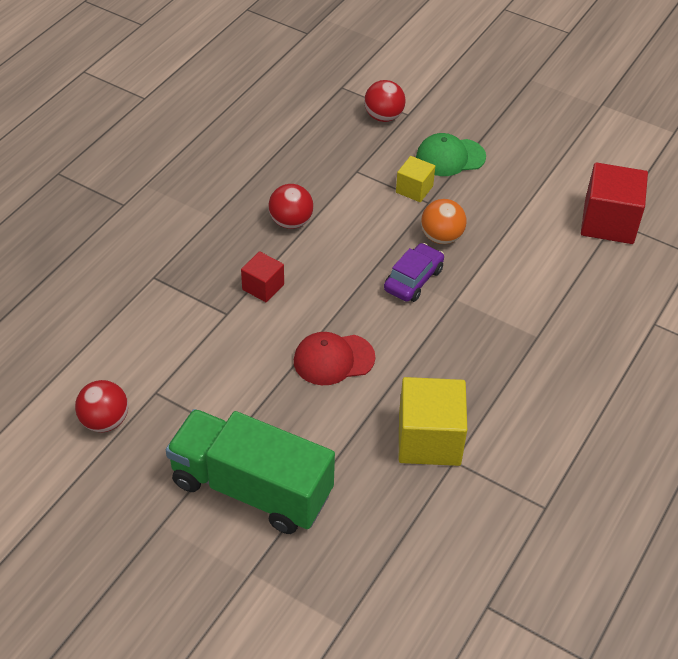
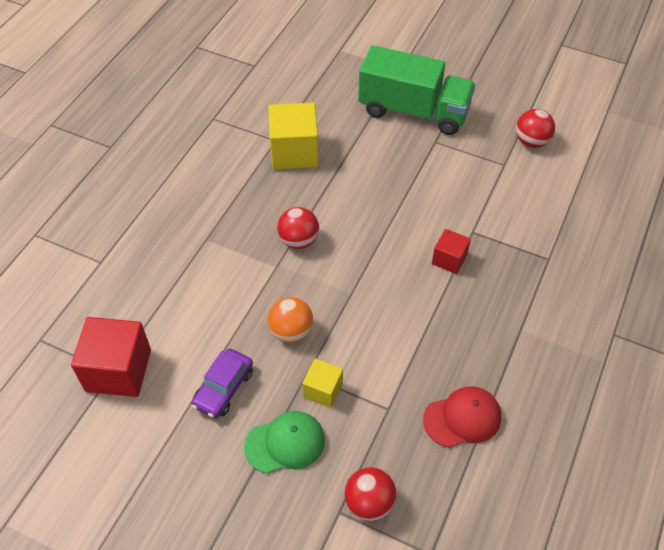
camera: 175 degrees right, 5 degrees up
red ball [268,184,313,229] -> red ball moved to [277,207,319,249]
red cap [294,332,375,385] -> red cap moved to [423,386,501,448]
purple car [384,243,444,302] -> purple car moved to [192,349,253,418]

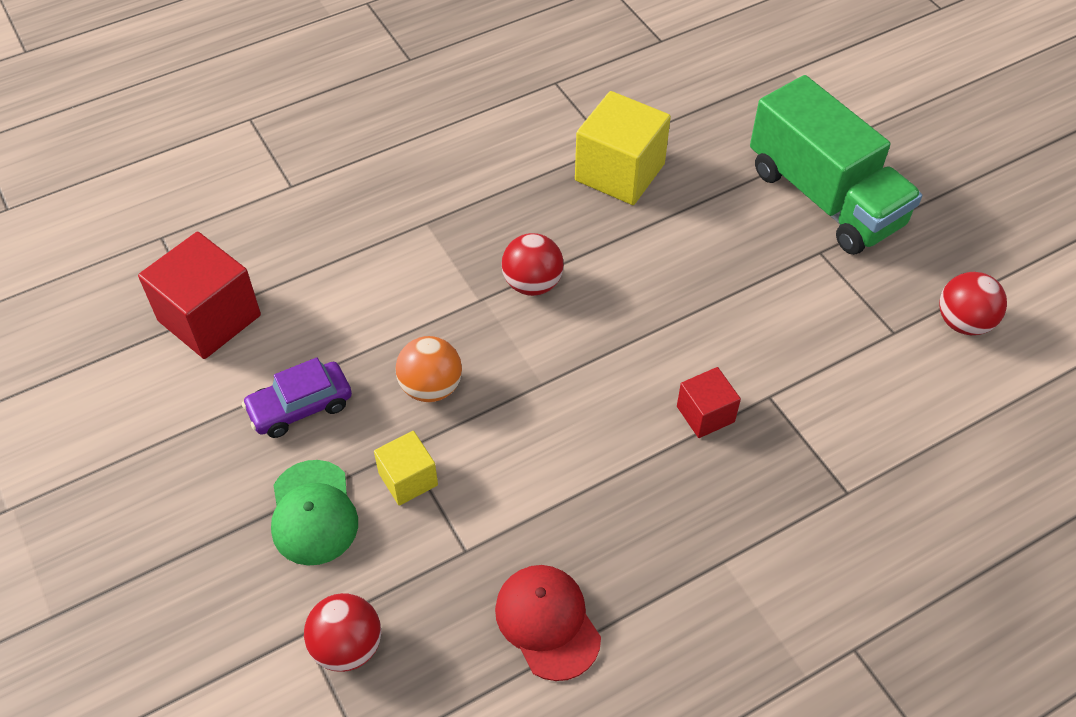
camera: 35 degrees right, 0 degrees up
green cap [244,411,325,473] -> green cap turned 60 degrees clockwise [271,460,358,566]
red cap [423,386,501,448] -> red cap turned 135 degrees counterclockwise [495,565,601,681]

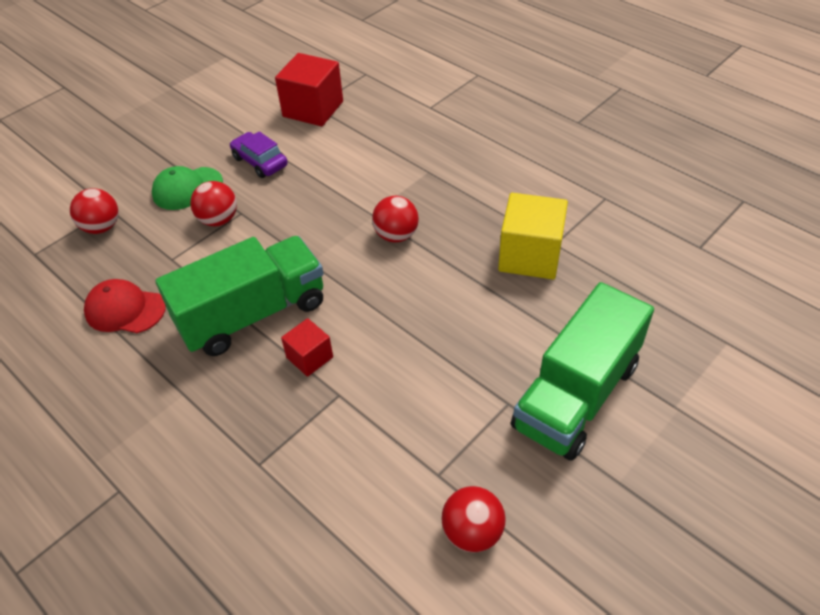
camera: 75 degrees right, 5 degrees down
yellow cube [374,431,438,506] -> red ball [190,181,237,226]
orange ball [396,336,462,402] -> none
red cap [495,565,601,681] -> red cap turned 120 degrees counterclockwise [84,279,166,333]
none -> green truck [155,236,324,356]

